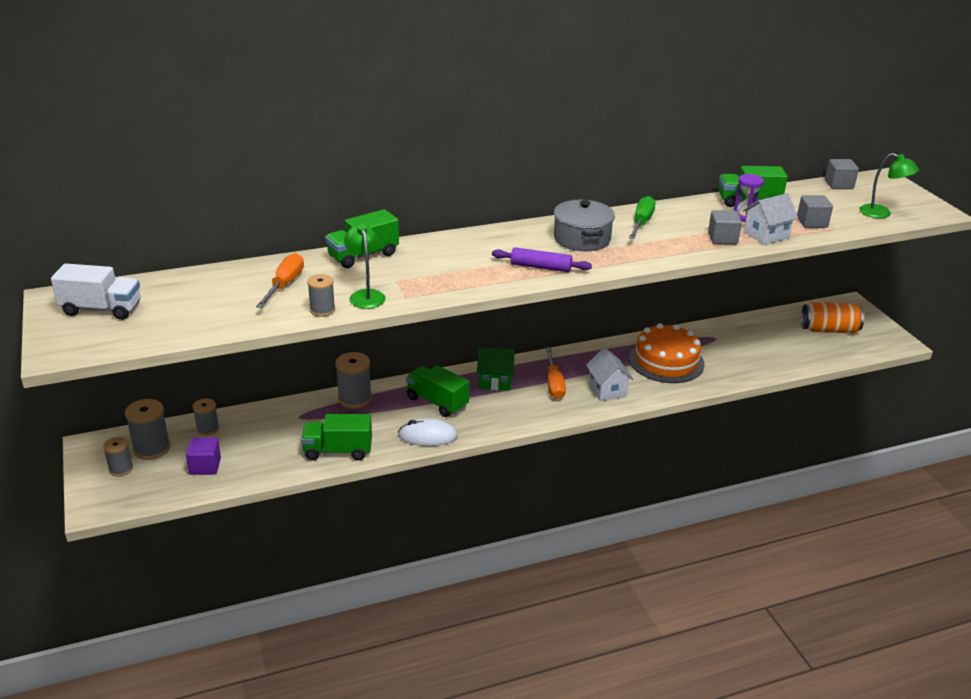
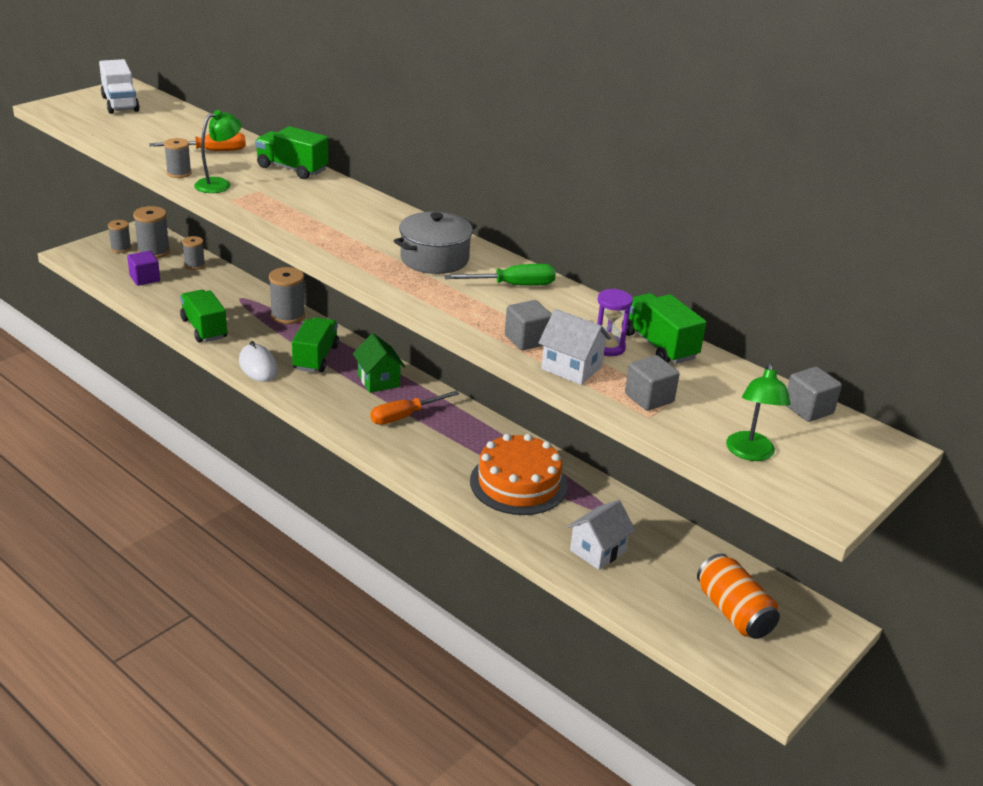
camera: 60 degrees right, 0 degrees up
purple rolling pin [492,247,592,272] -> none
white house [586,348,634,401] -> white house moved to [567,500,636,570]

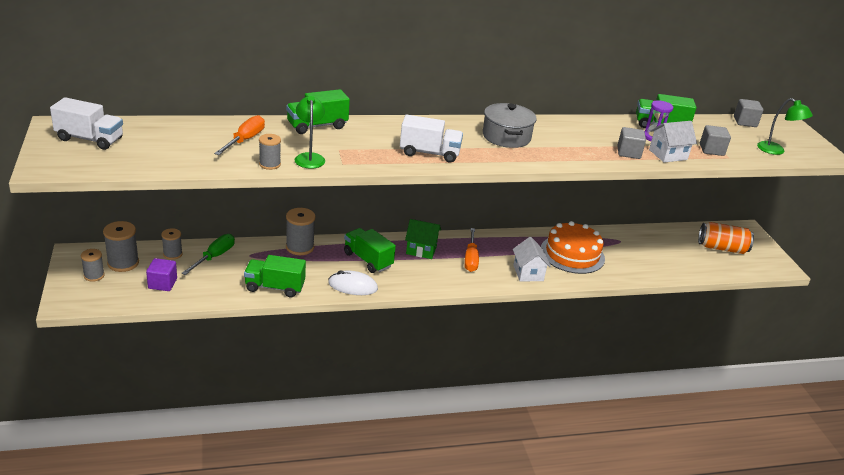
camera: 55 degrees left, 0 degrees up
green screwdriver [444,264,556,286] -> green screwdriver moved to [181,234,235,275]
white house [567,500,636,570] -> white house moved to [513,237,551,281]
none -> white truck [400,115,463,162]

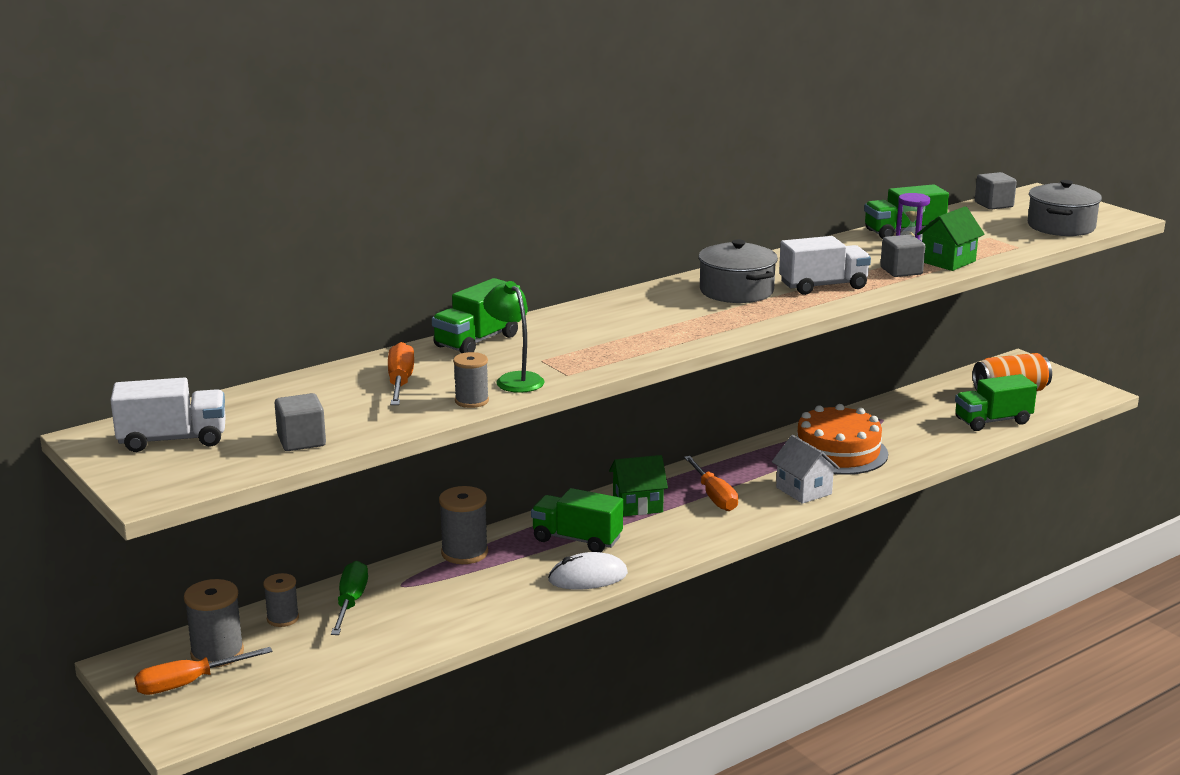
camera: 20 degrees left, 10 degrees down
grey spool [81,249,105,282] -> orange screwdriver [134,647,273,695]
purple cube [146,258,177,291] -> none
green truck [244,255,306,297] -> green truck moved to [955,374,1037,431]
white truck [400,115,463,162] -> white truck moved to [779,236,871,295]
white house [649,121,697,162] -> green house [917,206,985,271]
grey cube [700,125,731,156] -> grey cube moved to [275,393,326,451]
green lamp [757,98,813,155] -> grey pot [1028,180,1102,236]

